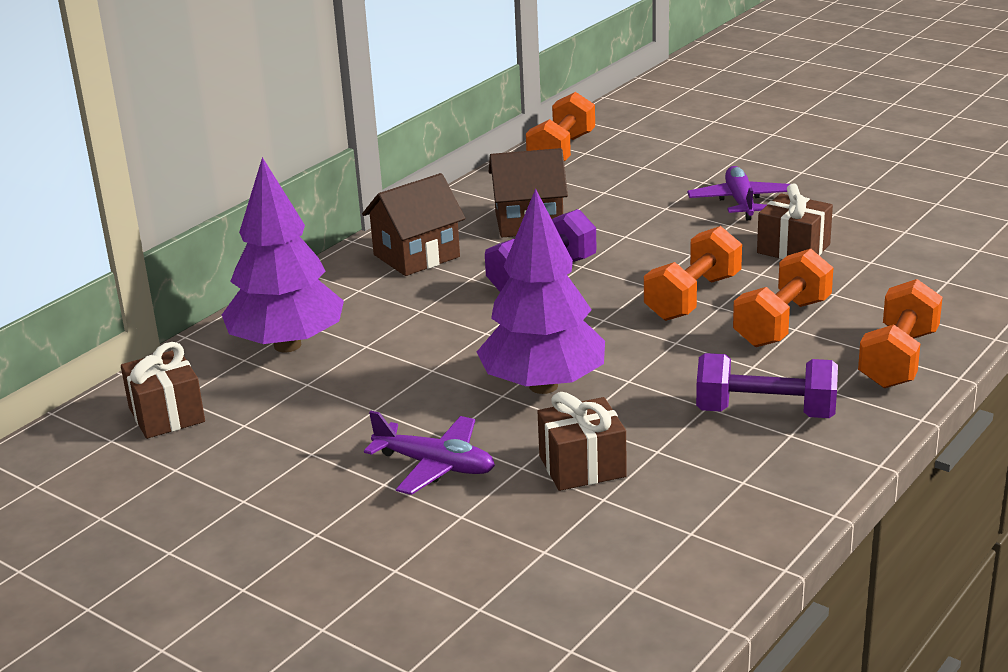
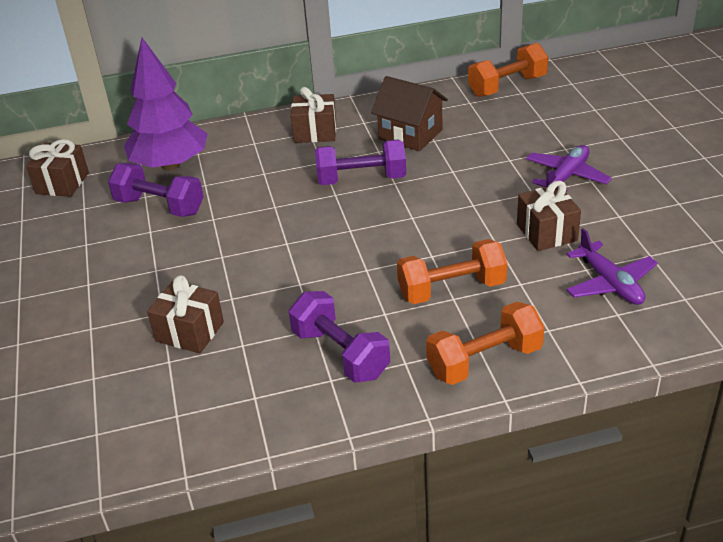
camera: 40 degrees right, 10 degrees up
brown house [362,173,465,276] -> brown gift [291,87,336,143]
purple plane [364,411,495,495] -> purple plane moved to [566,228,658,305]
purple tree [477,189,605,394] -> none
orange dumbbell [644,226,742,321] -> none
none -> purple dumbbell [108,163,204,217]

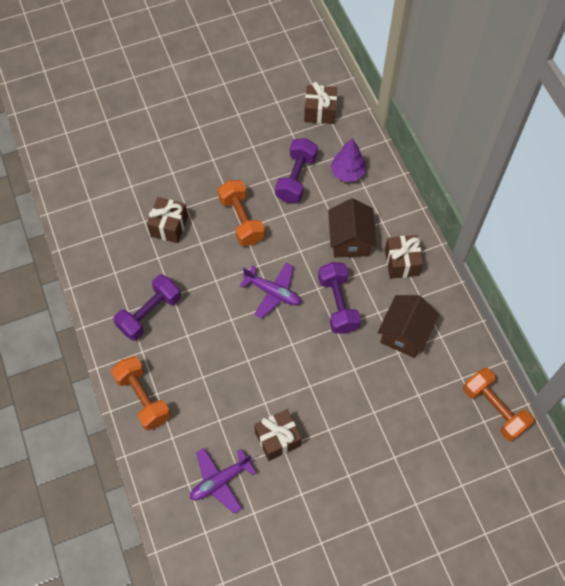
camera: 80 degrees right, 25 degrees up
purple tree [124,38,207,171] -> purple tree [330,138,366,182], size x0.58
orange dumbbell [397,239,507,304] -> orange dumbbell moved to [218,180,265,246]
purple plane [526,145,612,192] -> purple plane moved to [240,263,301,319]
none -> brown house [328,198,377,257]

